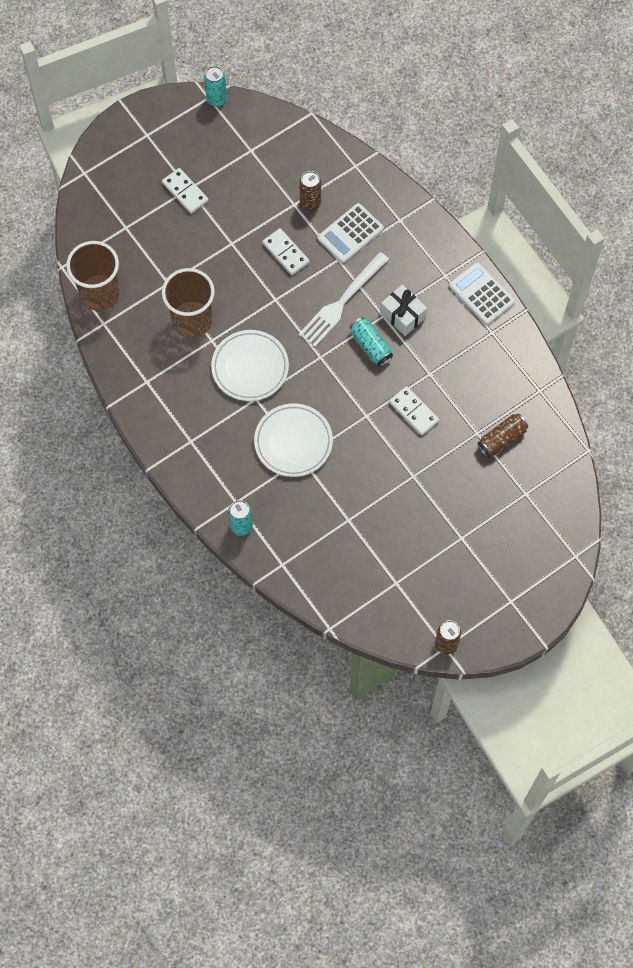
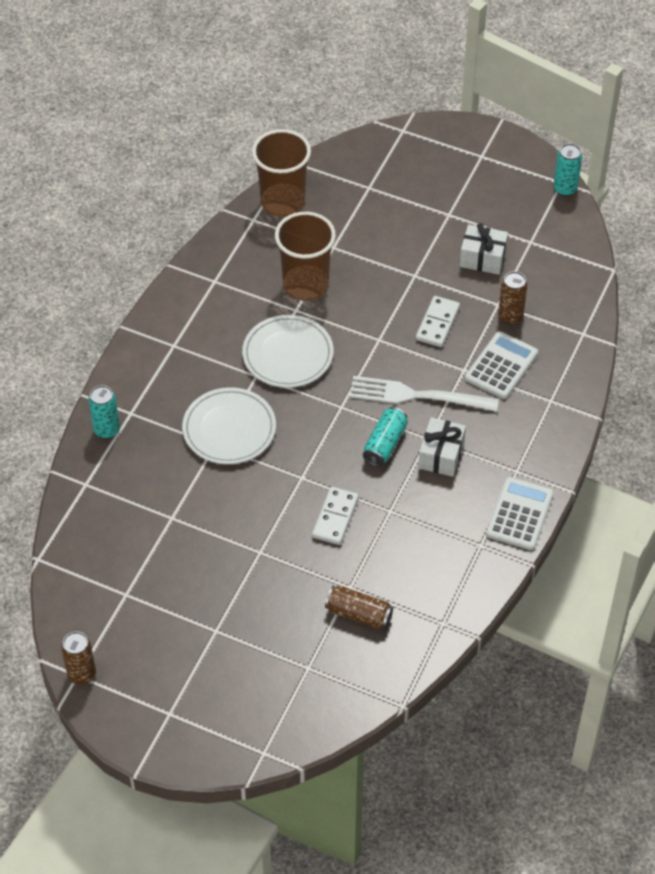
camera: 60 degrees right, 15 degrees down
white domino [162,168,209,214] -> none
white calculator [318,203,384,263] -> white calculator turned 105 degrees clockwise [465,331,538,399]
none -> white gift [460,223,508,275]

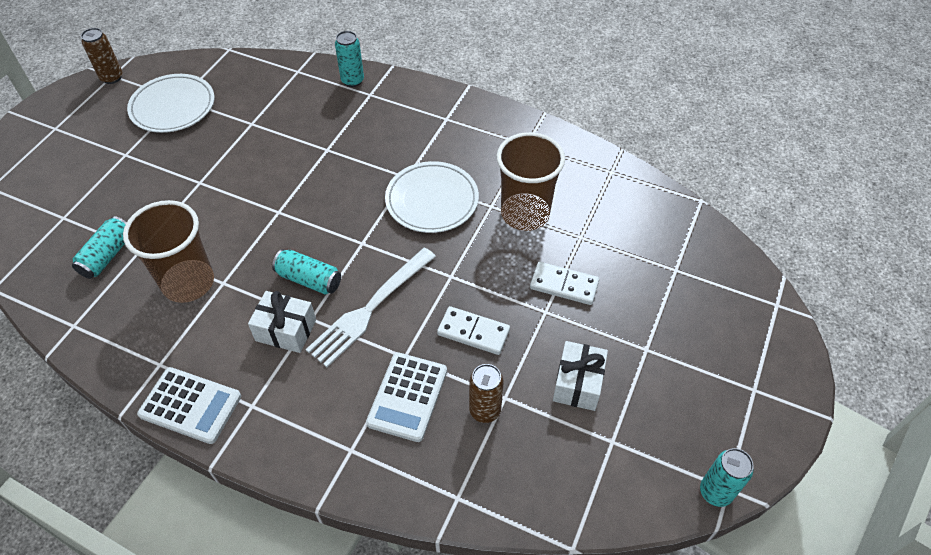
camera: 90 degrees right, 0 degrees up
white plate [182,387,276,464] -> white plate moved to [127,74,215,133]
brown cup [252,129,311,217] -> brown cup moved to [123,200,214,303]
white domino [312,487,359,545] -> white domino moved to [530,262,599,305]
brown can [325,586,393,630] -> turquoise can [72,216,127,279]
white fork [349,376,499,412] -> white fork turned 150 degrees counterclockwise [306,247,436,367]
white calculator [465,331,538,399] -> white calculator turned 75 degrees clockwise [366,352,447,442]

